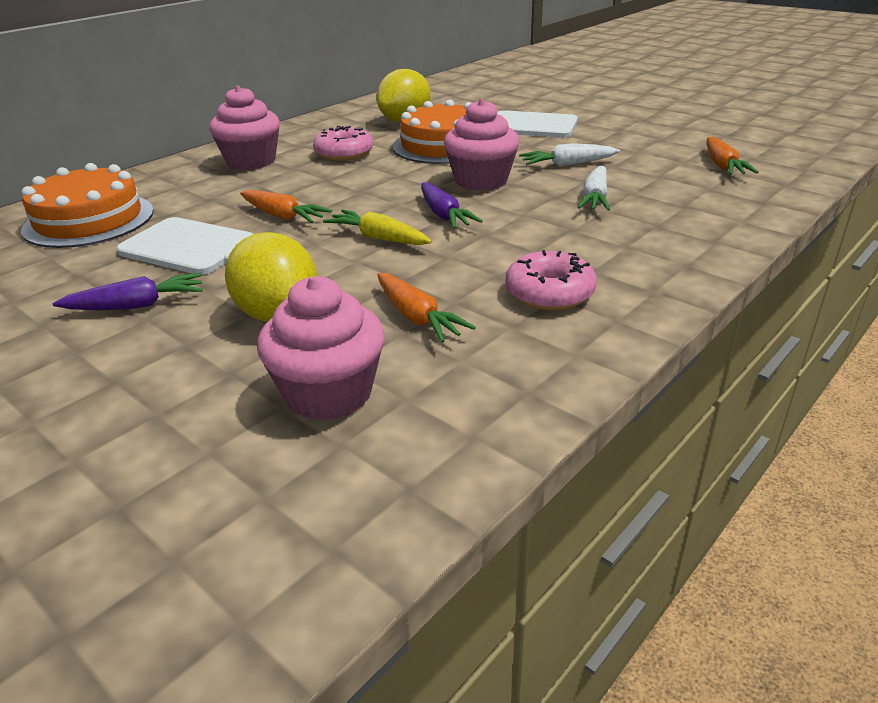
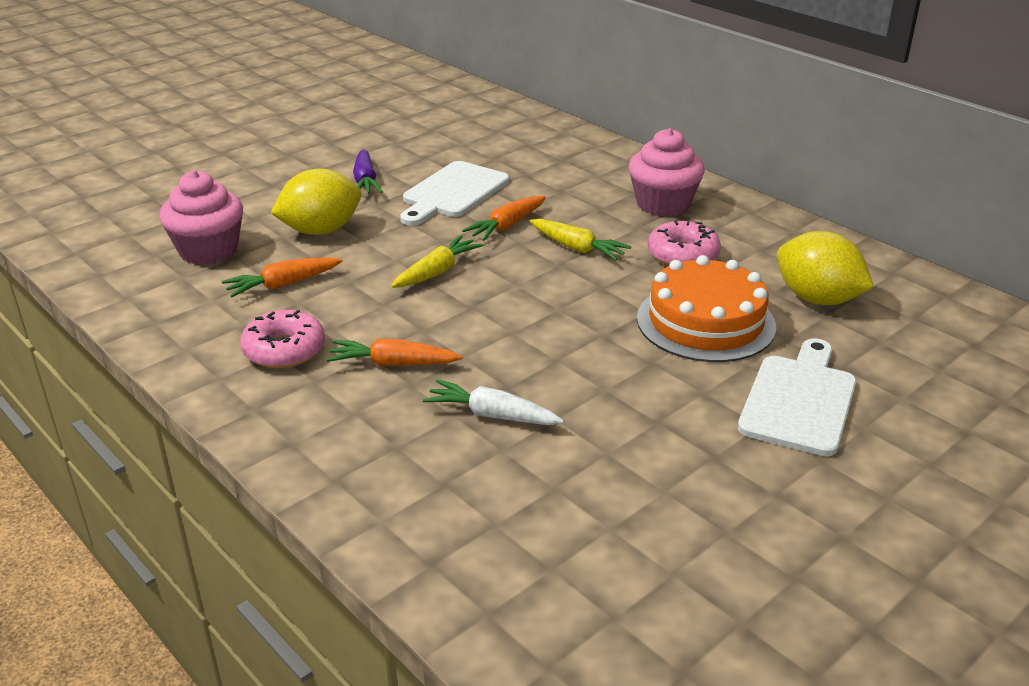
camera: 95 degrees right, 0 degrees up
orange cake [21,163,154,248] -> none
purple carrot [421,182,483,229] -> none
pink cupcake [444,99,520,191] -> none
white carrot [519,143,620,167] -> none
orange carrot [706,137,758,175] -> orange carrot moved to [326,338,463,366]
none -> yellow carrot [530,219,632,261]

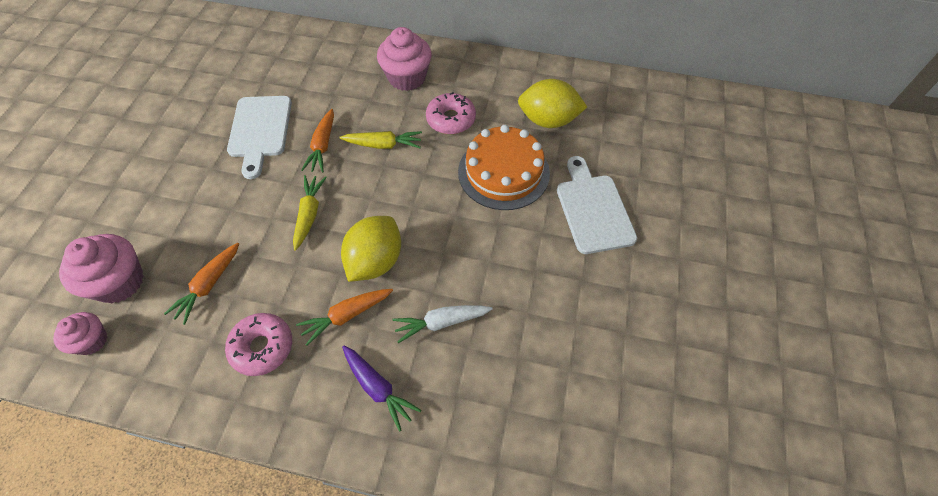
camera: 35 degrees left, 25 degrees up
yellow lemon [270,169,361,235] -> yellow lemon moved to [341,216,401,282]
purple carrot [353,149,383,194] -> purple carrot moved to [342,346,421,432]
none -> pink cupcake [53,312,107,355]

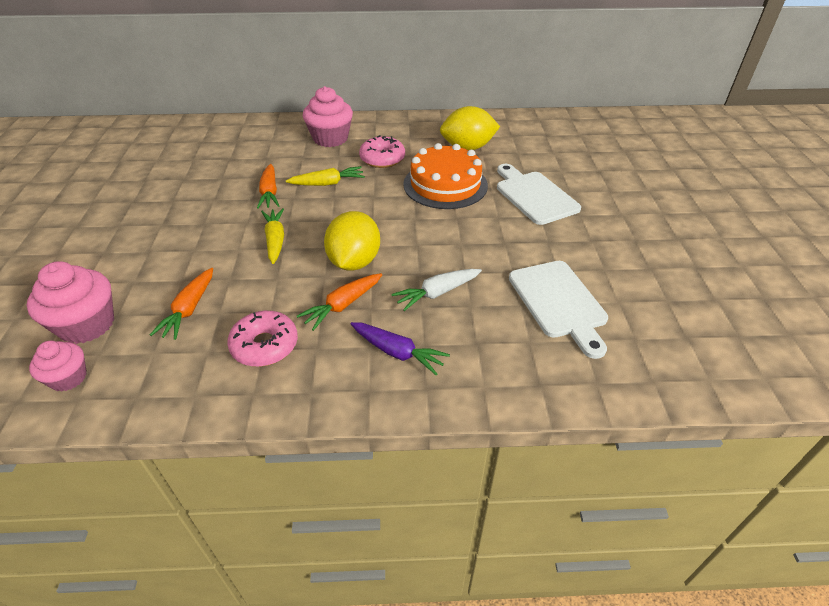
camera: 15 degrees left, 15 degrees down
white cutting board [227,96,292,179] -> white cutting board moved to [509,261,608,359]

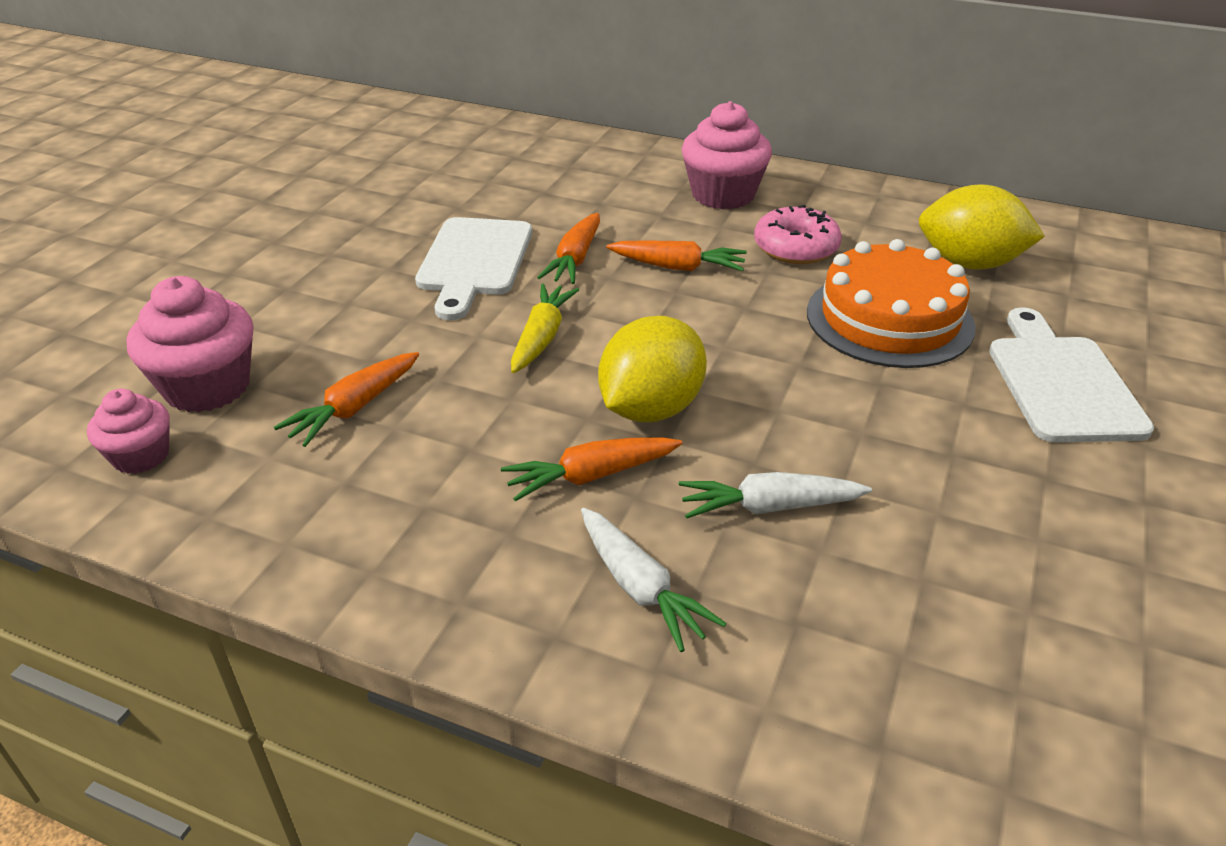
camera: 25 degrees right, 5 degrees down
pink donut [227,311,298,367] -> none
yellow carrot [286,166,365,186] -> orange carrot [606,240,747,271]
purple carrot [351,322,450,375] -> white carrot [581,508,727,652]
white cutting board [509,261,608,359] -> white cutting board moved to [415,217,532,320]

